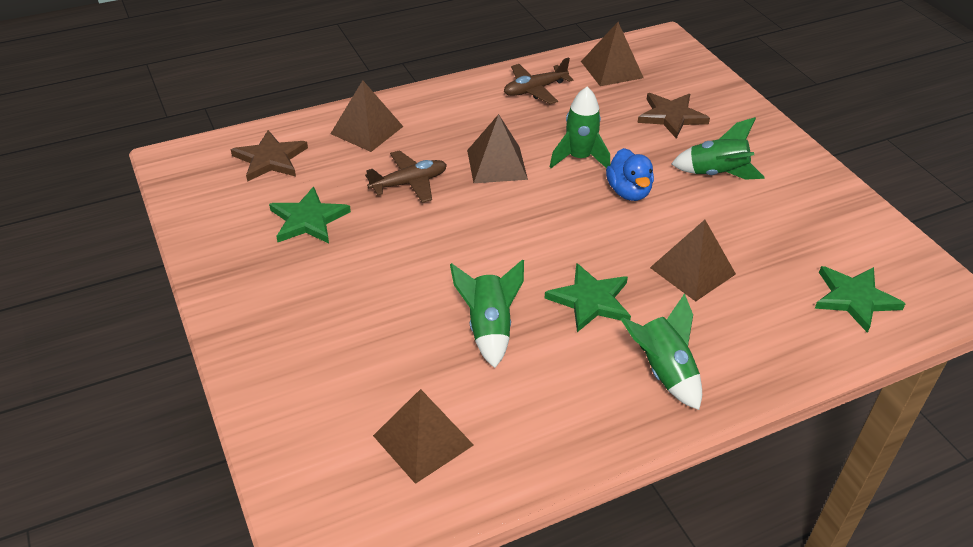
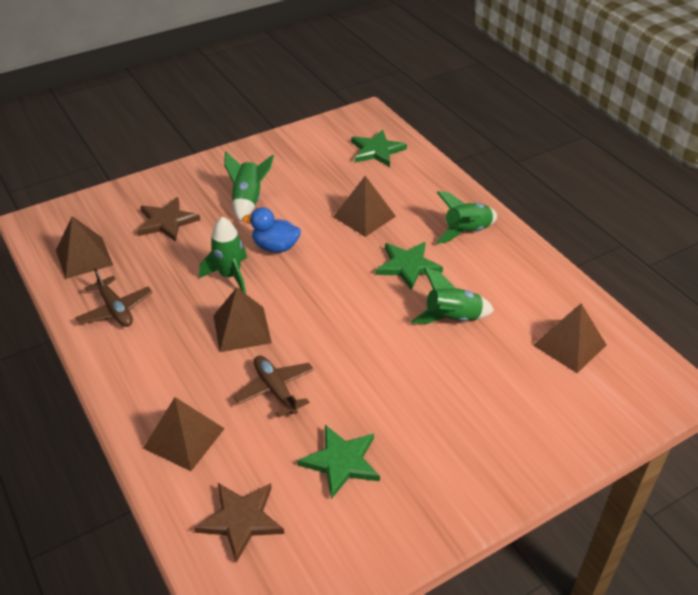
camera: 95 degrees left, 0 degrees up
blue duck [606,148,654,201] -> blue duck turned 150 degrees counterclockwise [242,207,301,253]

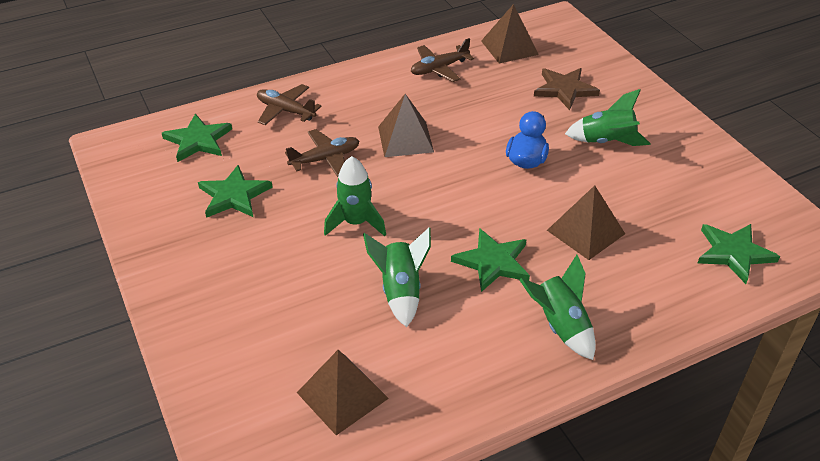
camera: 95 degrees right, 0 degrees up
brown pyramid [143,397,225,471] -> brown plane [257,84,322,125]
brown star [194,483,284,563] -> green star [162,114,232,162]
green rocket [199,217,247,294] -> green rocket moved to [324,156,386,236]

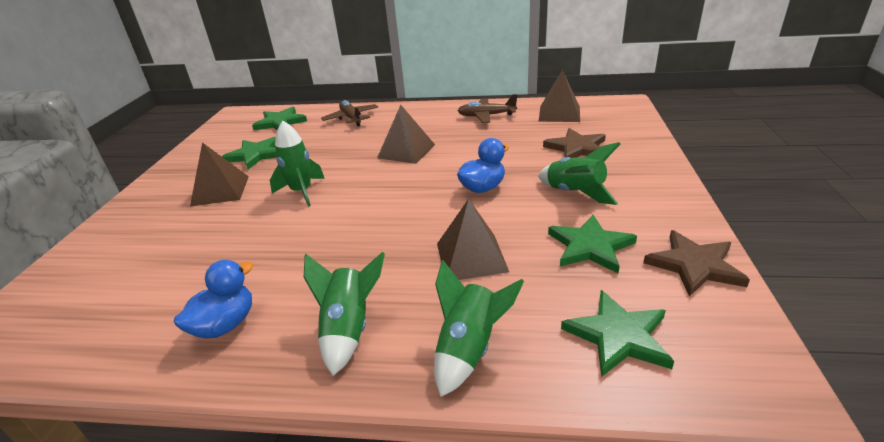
camera: 35 degrees right, 10 degrees down
brown plane [285,129,359,177] -> none
brown pyramid [297,350,389,435] -> brown pyramid moved to [190,142,249,206]
green rocket [363,227,431,327] -> green rocket moved to [434,260,524,397]
green star [451,228,530,292] -> green star moved to [548,215,637,273]
none -> blue duck [174,260,253,338]
none -> brown star [643,230,750,297]

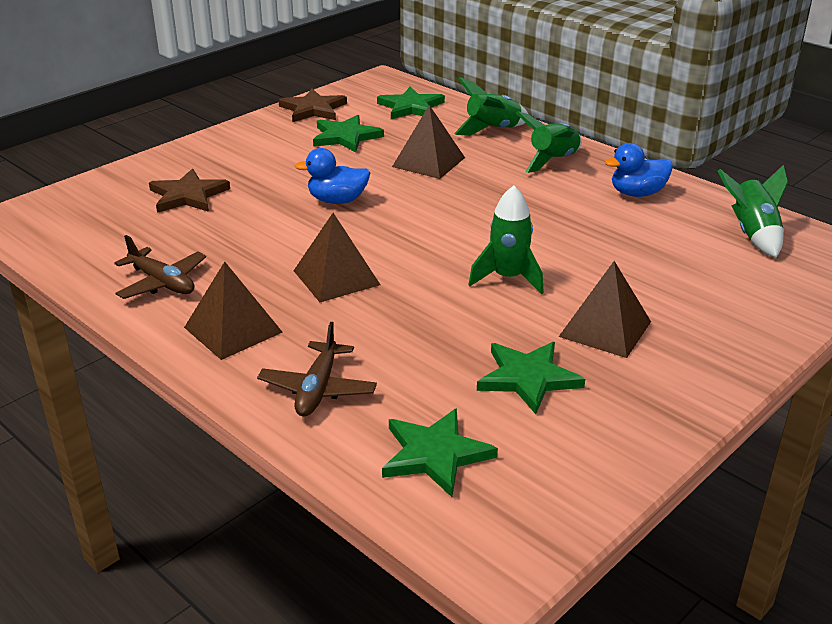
camera: 145 degrees left, 0 degrees up
green rocket [538,142,620,205] -> green rocket moved to [718,165,788,257]
brown pyramid [539,70,580,122] -> brown pyramid moved to [184,262,283,360]

